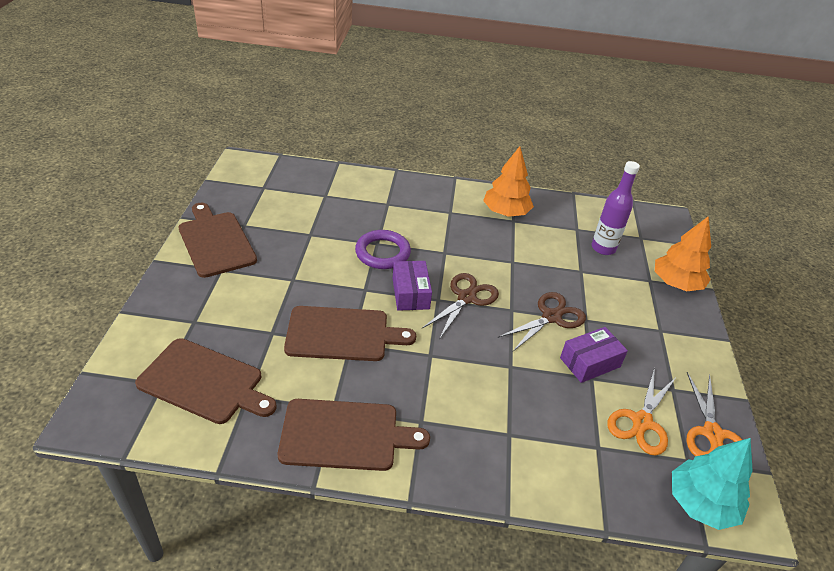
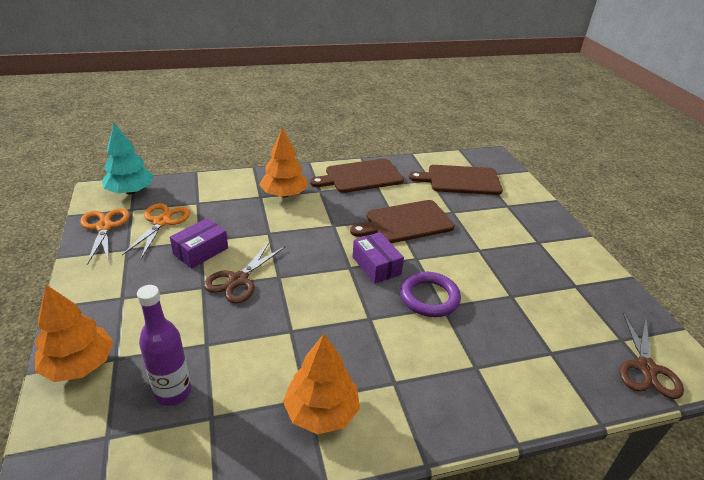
camera: 160 degrees right, 5 degrees down
brown cutting board [178,202,257,278] -> none
brown scissors [422,273,499,338] -> brown scissors moved to [619,313,684,399]
none -> orange tree [259,127,308,197]

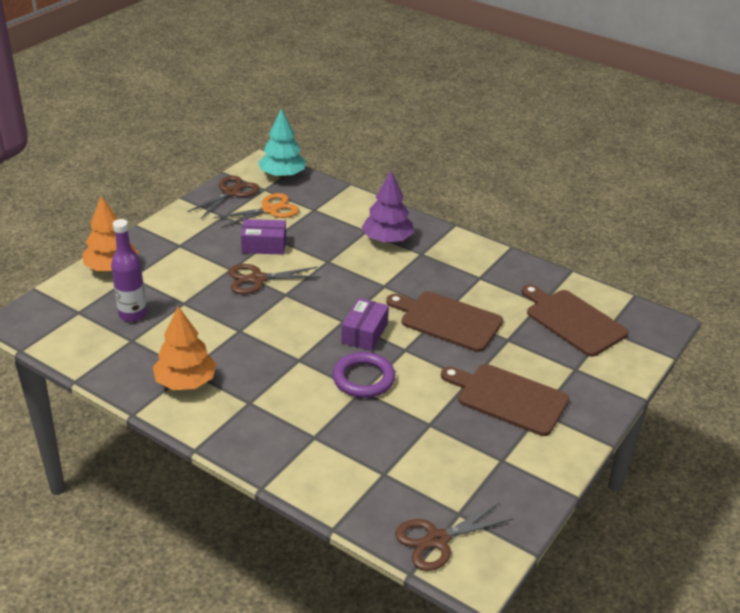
camera: 50 degrees right, 0 degrees up
orange scissors [80,208,130,265] -> brown scissors [187,176,259,219]
orange tree [259,127,308,197] -> purple tree [361,171,414,243]
brown cutting board [310,159,404,193] -> brown cutting board moved to [441,364,569,436]

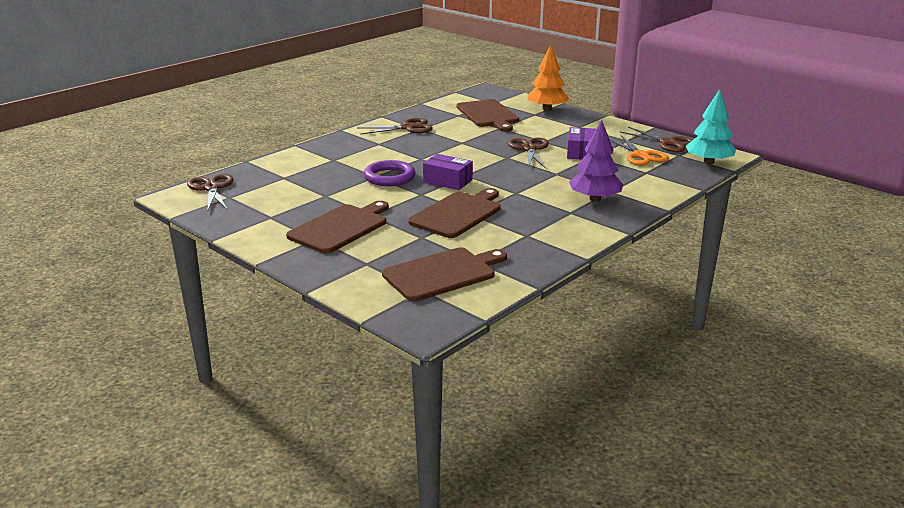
camera: 100 degrees right, 10 degrees down
purple bottle [111,219,147,322] -> brown cutting board [456,99,519,132]
orange tree [153,306,217,390] -> brown scissors [357,118,433,135]

